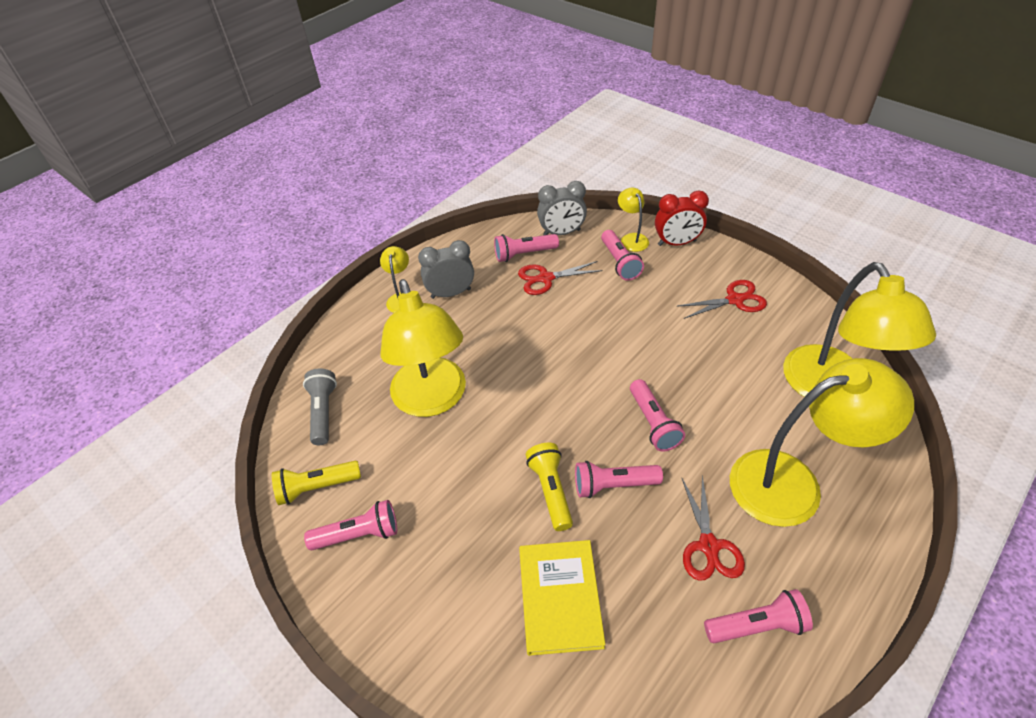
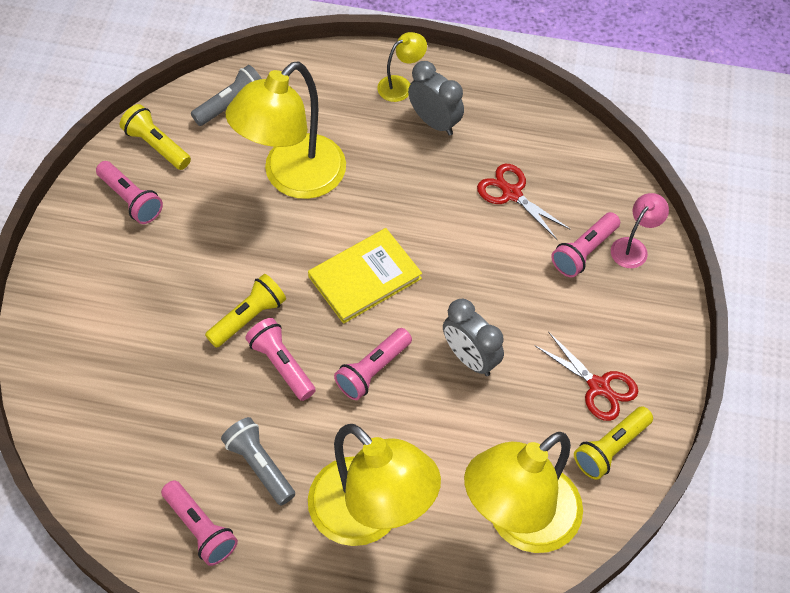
camera: 55 degrees right, 10 degrees up
pink flashlight [494,234,559,262] -> none
yellow book [519,540,605,656] -> yellow book moved to [308,228,422,324]
grey clock [537,181,587,235] -> grey clock moved to [443,299,504,376]
yellow lamp [618,188,649,252] -> pink lamp [611,193,669,268]
red clock [655,190,709,246] -> none
red scissors [681,476,745,581] -> grey flashlight [221,417,295,505]
none -> yellow flashlight [574,406,653,480]

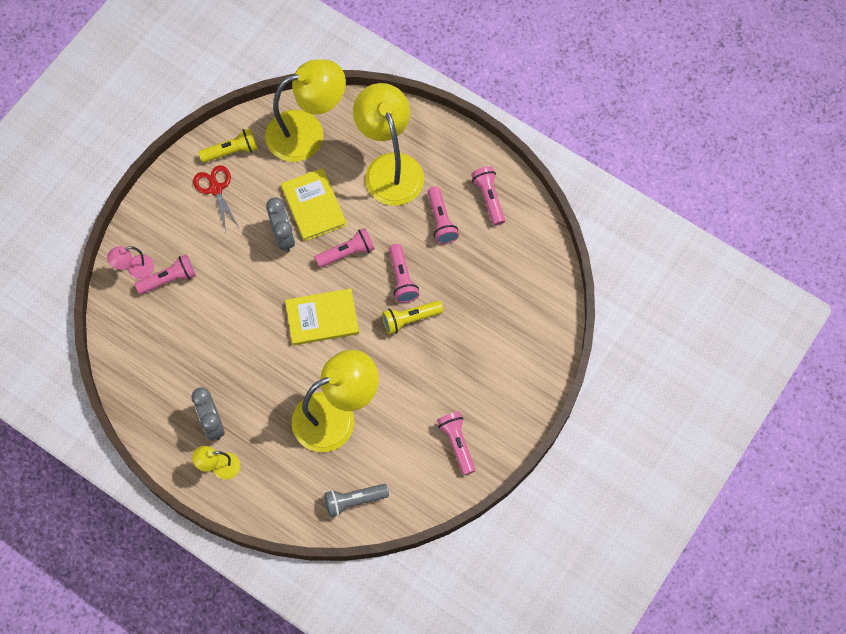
camera: 155 degrees left, 10 degrees up
yellow flashlight [120,104,191,170] -> none
grey flashlight [221,417,295,505] -> pink flashlight [427,187,459,244]
red scissors [477,164,571,240] -> none
none -> yellow book [281,168,347,241]

